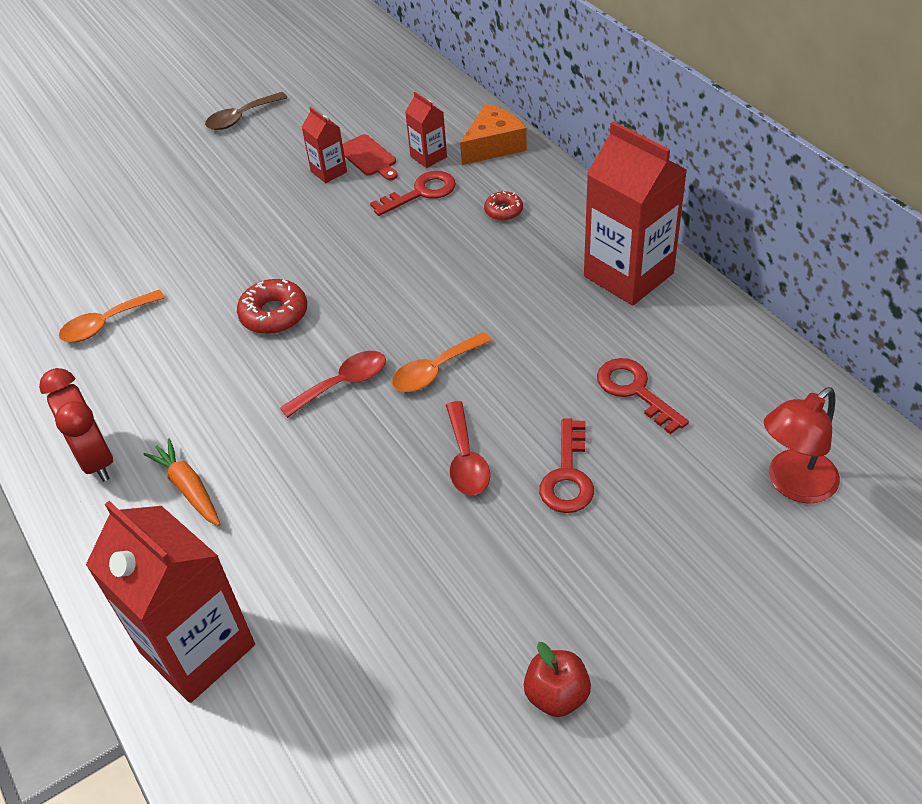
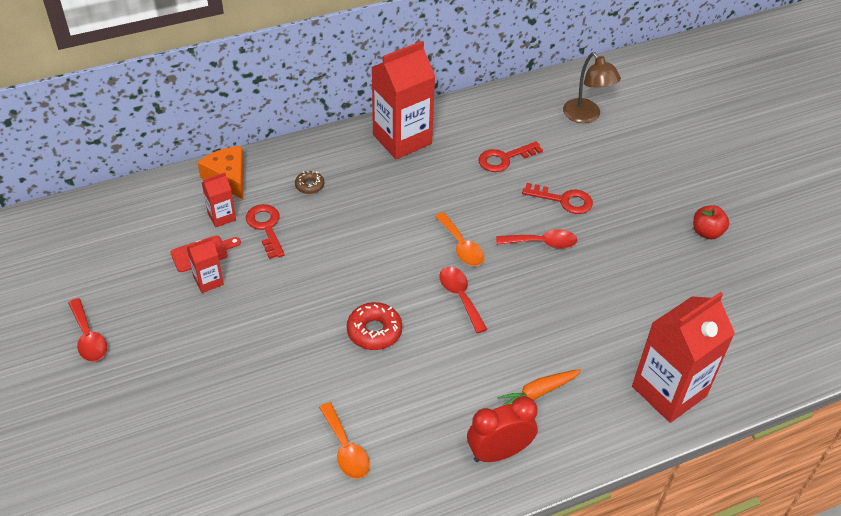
camera: 85 degrees left, 0 degrees up
brown spoon [205,92,288,130] -> red spoon [68,298,107,362]
red donut [484,191,523,221] -> brown donut [295,171,324,194]
red lamp [764,387,840,504] -> brown lamp [563,52,621,123]

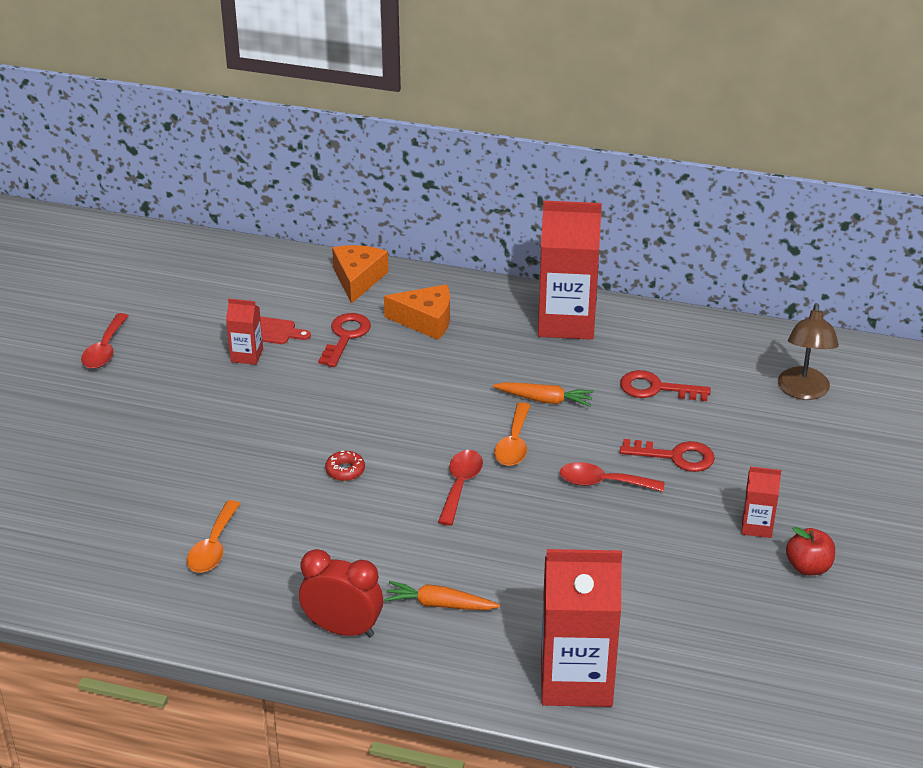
camera: 40 degrees right, 10 degrees down
red carton [202,172,236,227] -> red carton moved to [741,466,781,538]
brown donut [295,171,324,194] -> orange cheese [384,284,450,340]
red donut [347,302,402,350] -> red donut [325,451,365,481], size x0.60
red spoon [496,229,577,249] -> red spoon turned 150 degrees clockwise [560,462,665,492]
red key [522,183,593,214] -> red key turned 45 degrees counterclockwise [620,439,715,472]
none -> orange carrot [493,382,594,407]

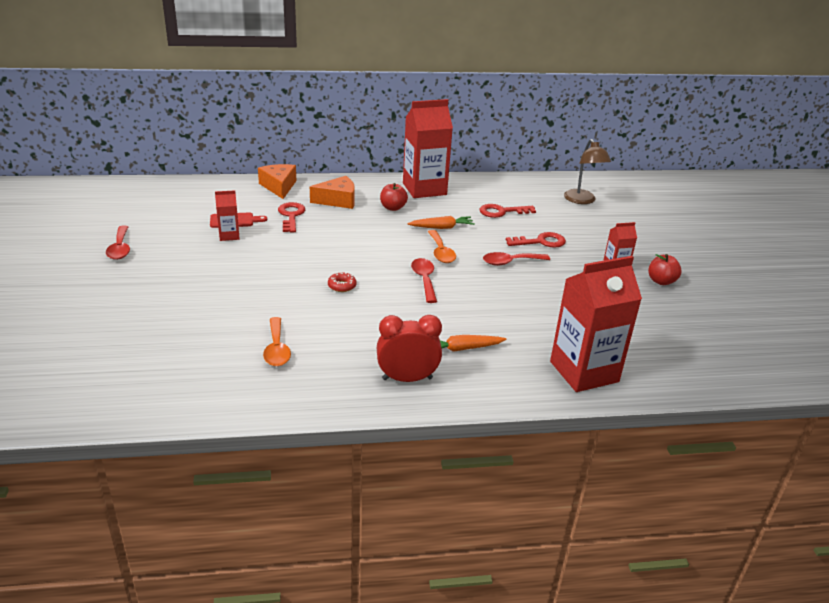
camera: 25 degrees left, 5 degrees down
none -> red apple [380,183,408,211]

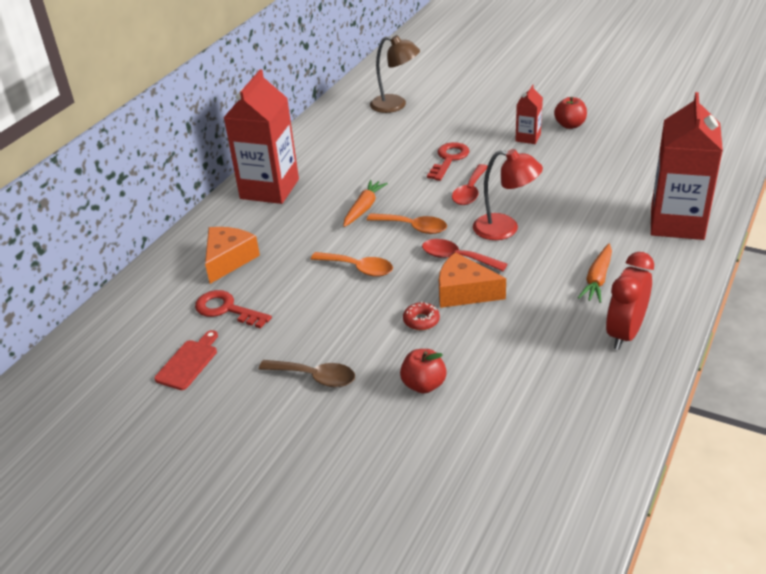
camera: 50 degrees left, 5 degrees up
red spoon [106,225,130,260] -> none
red carton [215,190,240,241] -> none
orange cheese [258,164,296,199] -> orange cheese moved to [439,252,506,308]
orange spoon [263,317,291,366] -> orange spoon moved to [311,252,393,276]
red apple [380,183,408,211] -> red apple moved to [400,349,447,394]
red key [479,204,536,218] -> none
none -> brown spoon [259,360,355,387]
none -> red lamp [473,149,543,240]

